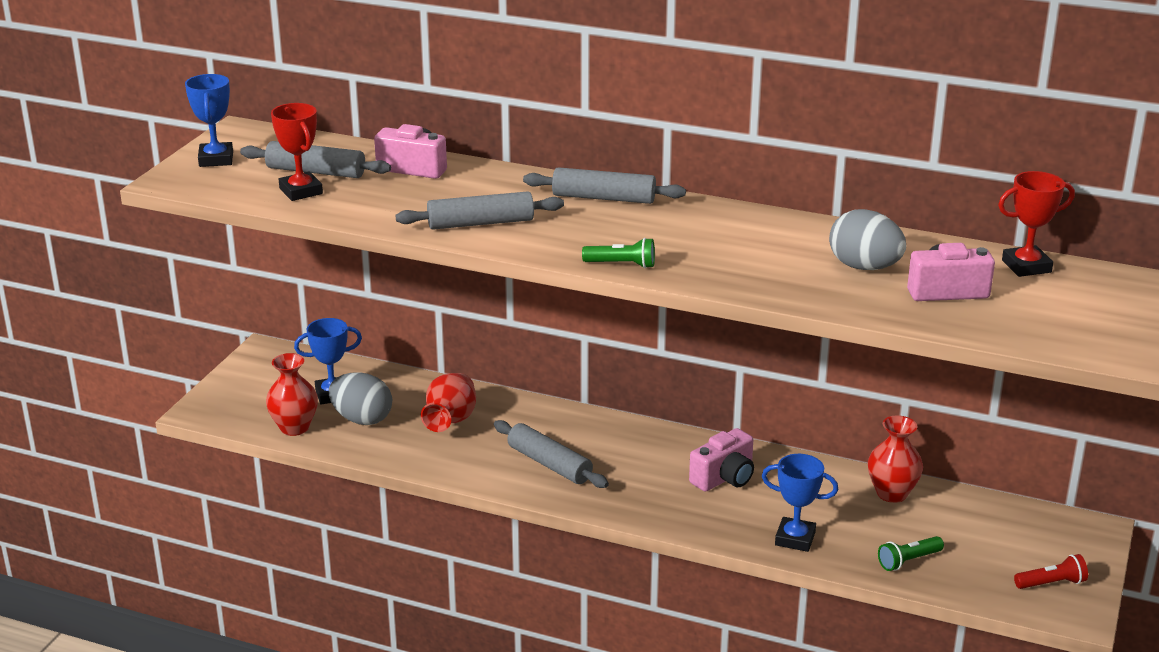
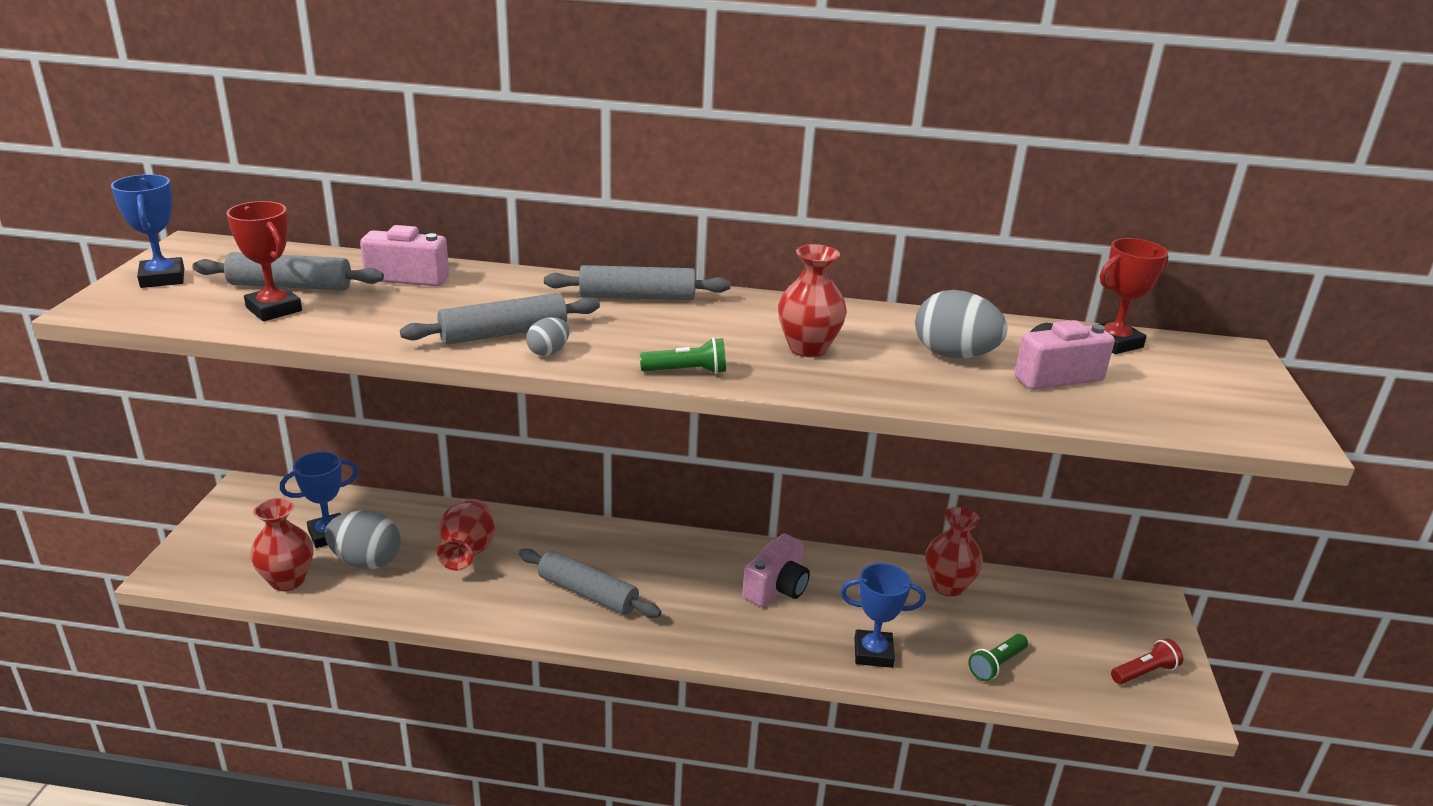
camera: 15 degrees left, 0 degrees up
none -> grey egg [526,317,569,356]
none -> red vase [778,244,847,357]

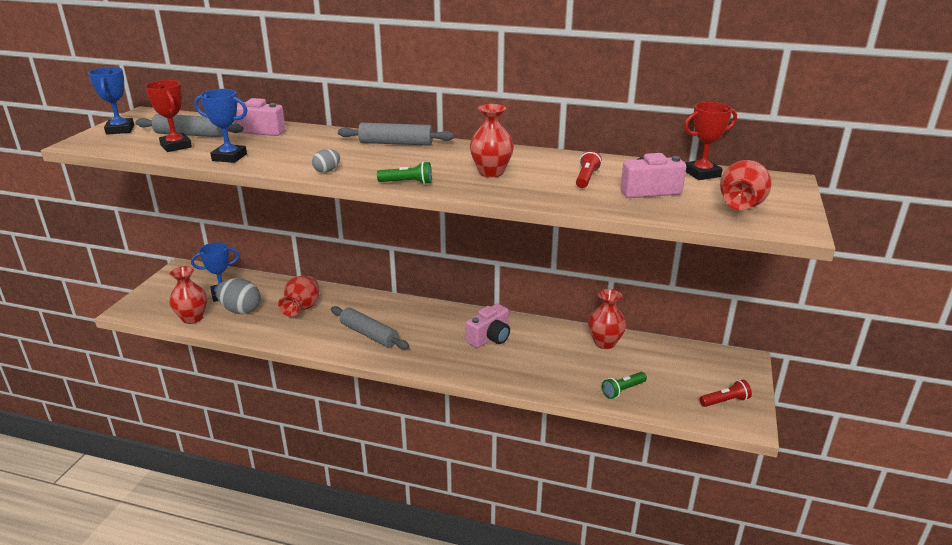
camera: 10 degrees right, 0 degrees up
grey rolling pin [400,293,600,345] -> none
blue trophy [840,563,926,668] -> blue trophy moved to [194,89,247,163]
grey egg [915,290,1008,358] -> red flashlight [576,150,602,188]
none -> red vase [720,160,771,210]

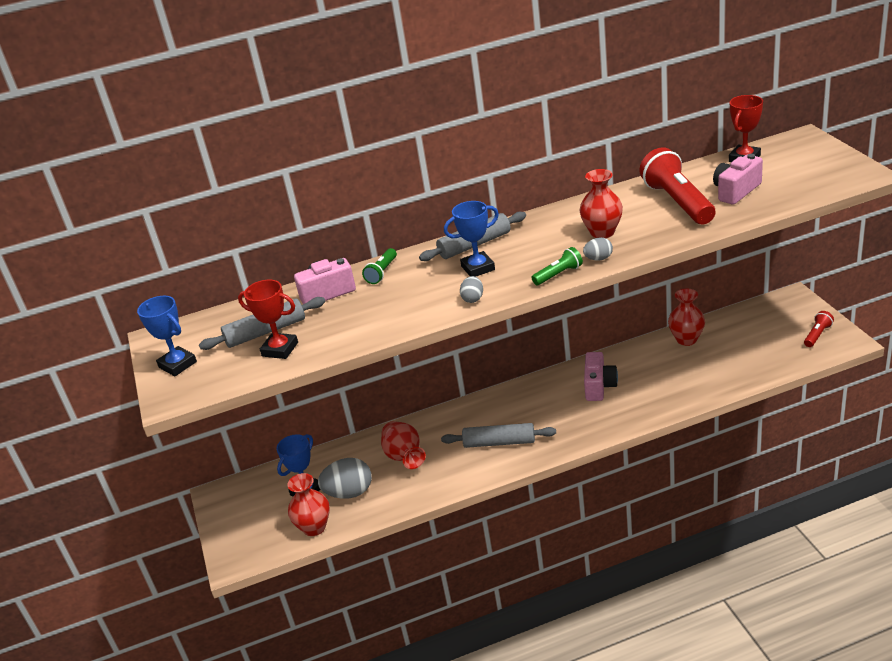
camera: 30 degrees left, 5 degrees up
blue trophy [194,89,247,163] -> blue trophy moved to [444,201,499,277]
red flashlight [576,150,602,188] -> red flashlight [639,147,716,224], size x2.07
green flashlight [602,372,647,399] -> green flashlight moved to [362,248,397,284]
red vase [720,160,771,210] -> none
none -> grey egg [583,237,613,260]

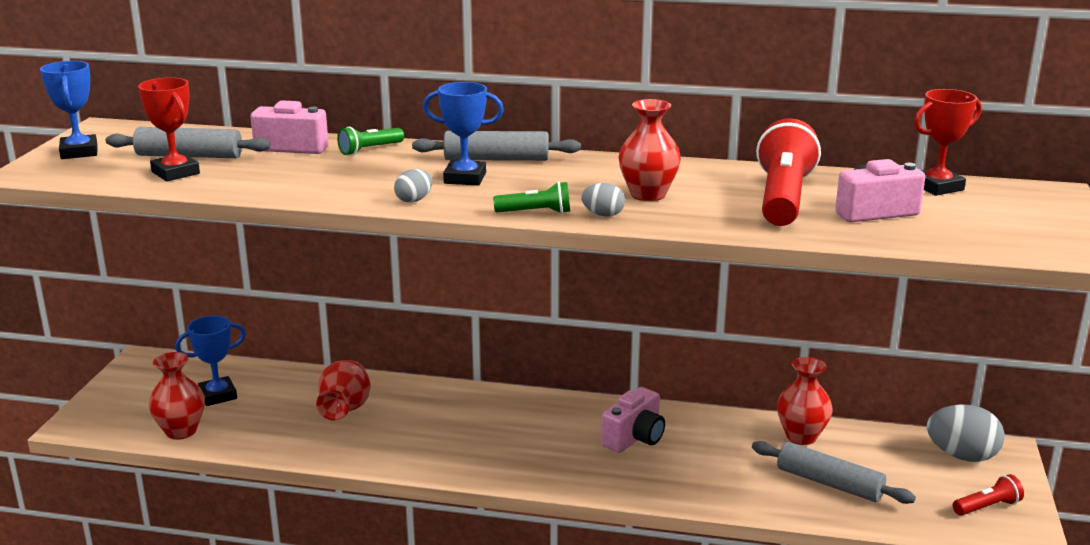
camera: 25 degrees right, 10 degrees down
grey egg [318,458,372,499] -> grey egg moved to [927,404,1005,462]
grey rolling pin [441,423,556,448] -> grey rolling pin moved to [752,441,916,504]

